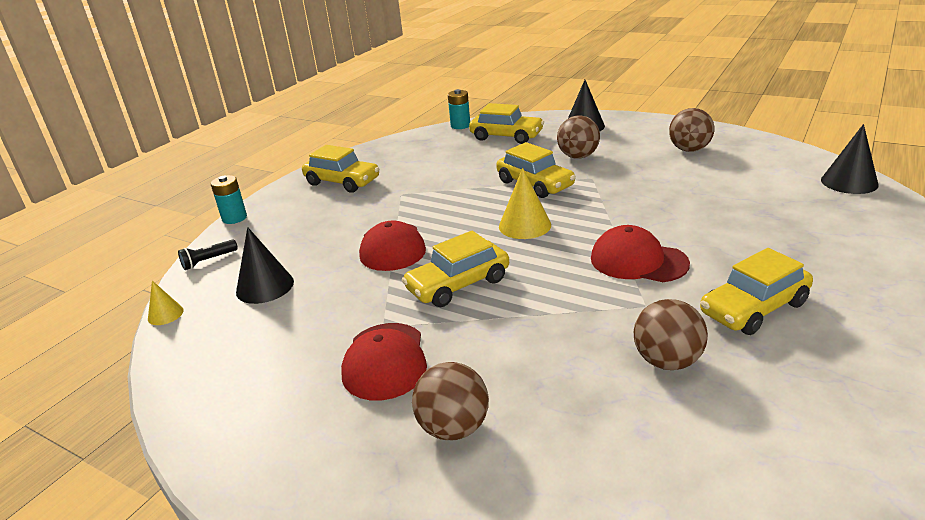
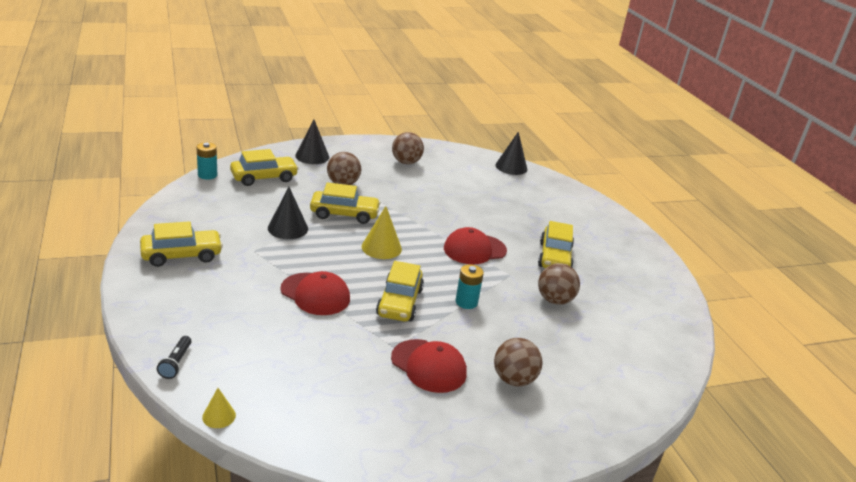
camera: 55 degrees left, 0 degrees up
turquoise battery [211,175,247,224] -> turquoise battery moved to [455,264,484,309]
black cone [236,227,294,304] -> black cone moved to [268,187,308,239]

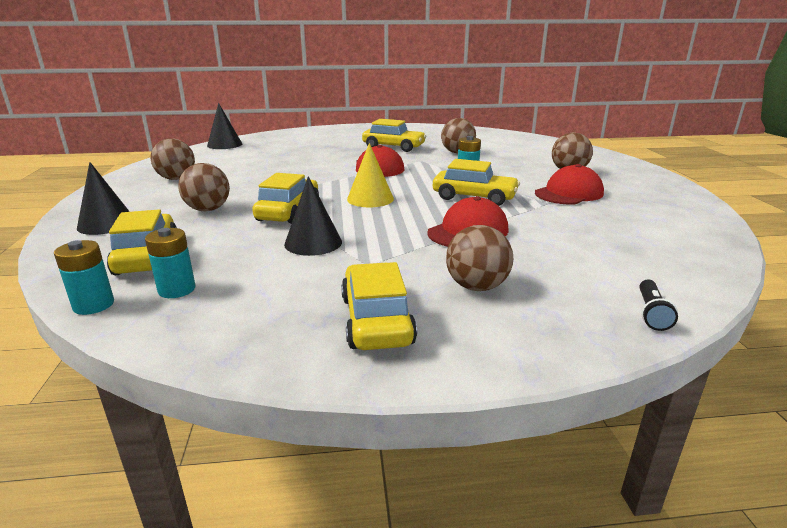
camera: 75 degrees left, 5 degrees down
black flashlight [157,336,191,379] -> black flashlight turned 90 degrees clockwise [639,280,678,331]
yellow cone [202,388,236,428] -> none
none -> turquoise battery [145,228,195,298]
none -> brown ball [446,225,513,291]

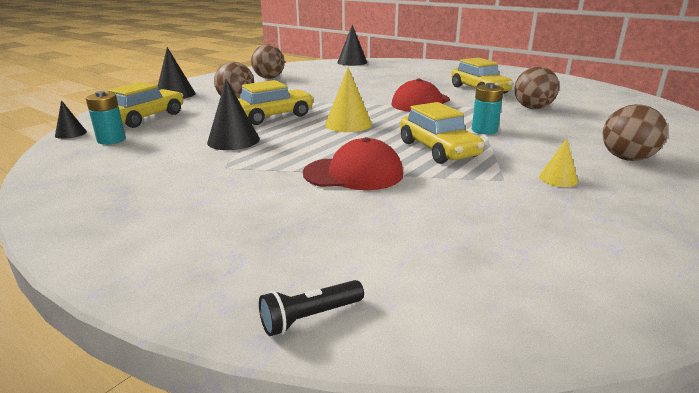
camera: 45 degrees right, 0 degrees up
turquoise battery [54,240,114,315] -> black cone [55,100,87,139]
yellow car [341,262,417,350] -> none
brown ball [446,225,513,291] -> none
red cap [535,164,604,205] -> yellow cone [539,138,578,187]

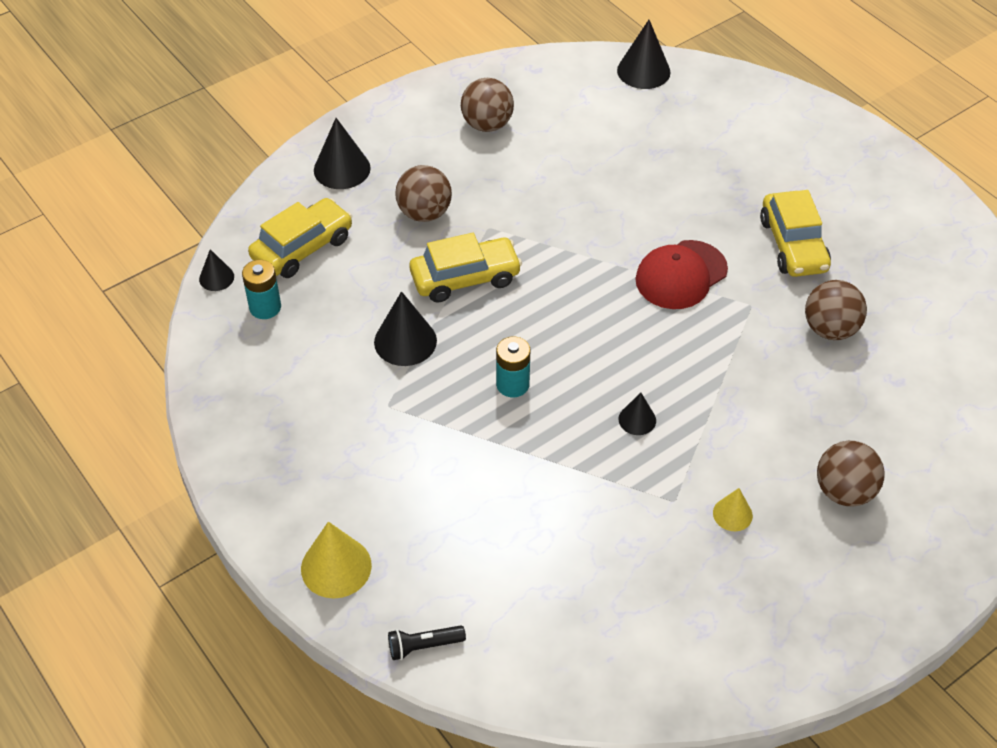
camera: 15 degrees right, 25 degrees up
red cap [303,137,403,190] -> none
yellow cone [325,67,372,132] -> yellow cone moved to [301,522,372,598]
yellow car [400,102,485,164] -> black cone [618,393,656,435]
turquoise battery [472,83,504,134] -> turquoise battery moved to [496,337,530,397]

